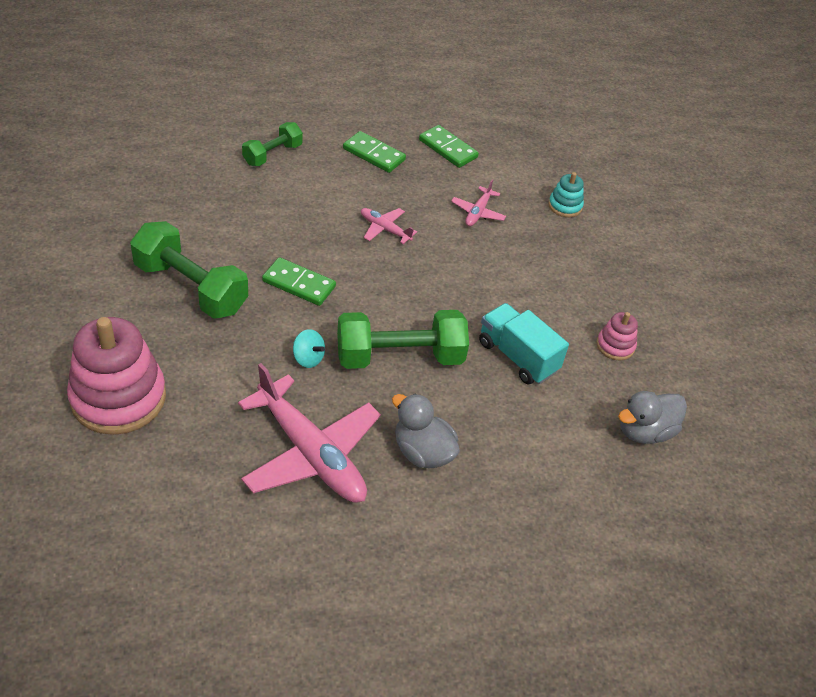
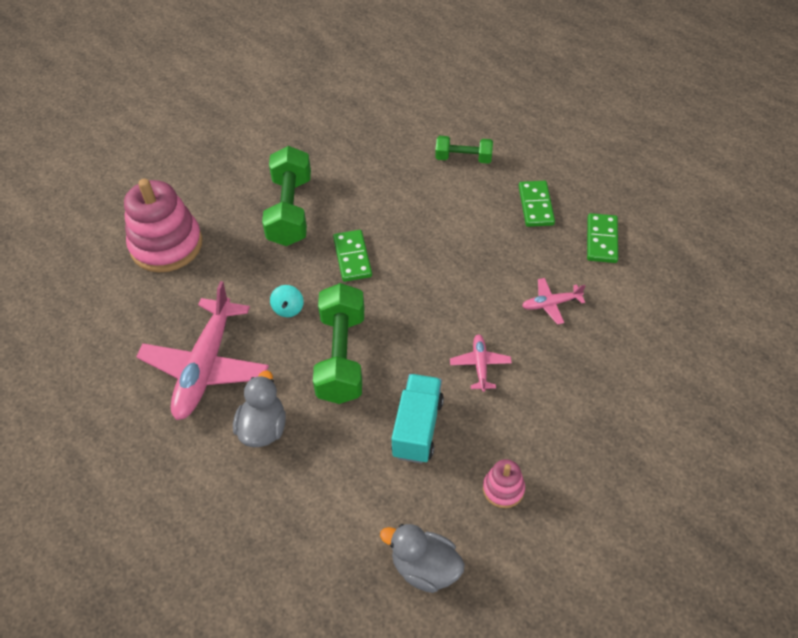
camera: 60 degrees right, 5 degrees up
green dumbbell [337,310,469,369] -> green dumbbell turned 45 degrees clockwise [313,283,364,404]
pink plane [361,208,417,244] -> pink plane moved to [450,334,512,392]
turquoise stacking toy [548,172,584,217] -> none

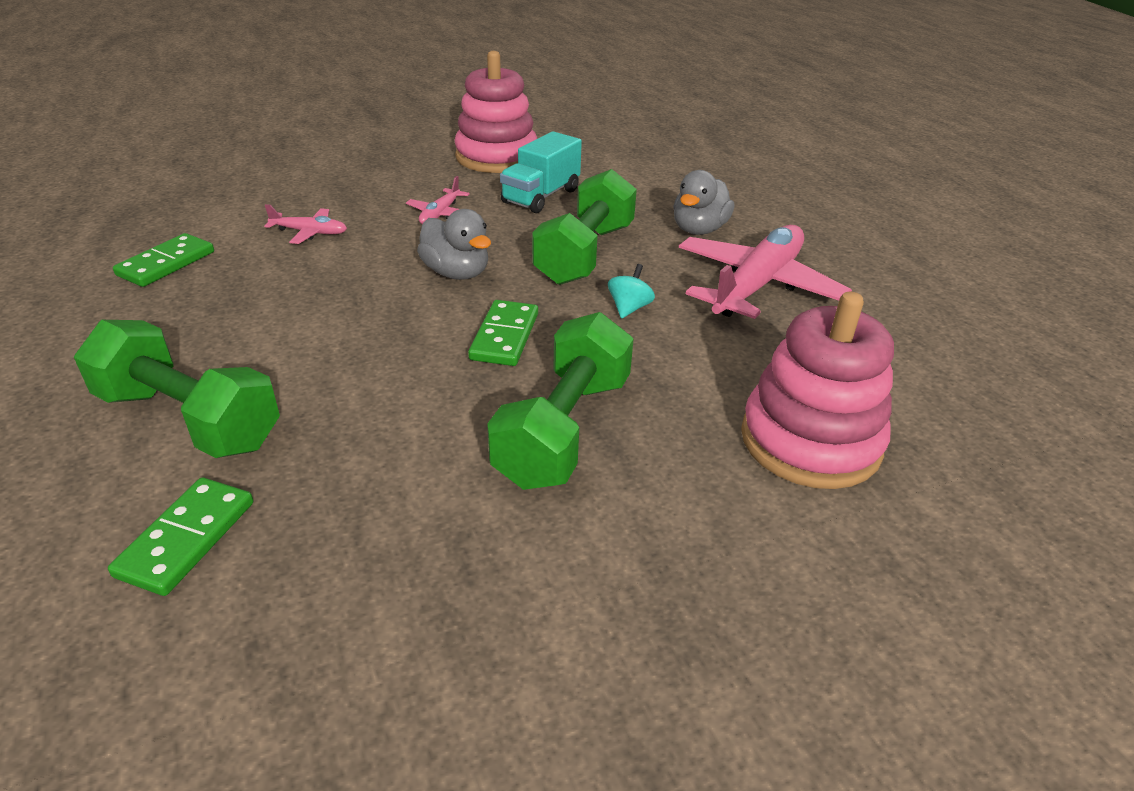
camera: 160 degrees left, 15 degrees down
grey duck [380,524,465,593] -> grey duck moved to [417,209,491,280]
green dumbbell [435,136,493,164] -> green dumbbell [74,320,280,458], size x1.72
pink stacking toy [483,459,525,508] -> pink stacking toy [455,51,537,173], size x2.15
green domino [519,181,555,227] -> green domino moved to [108,477,253,596]

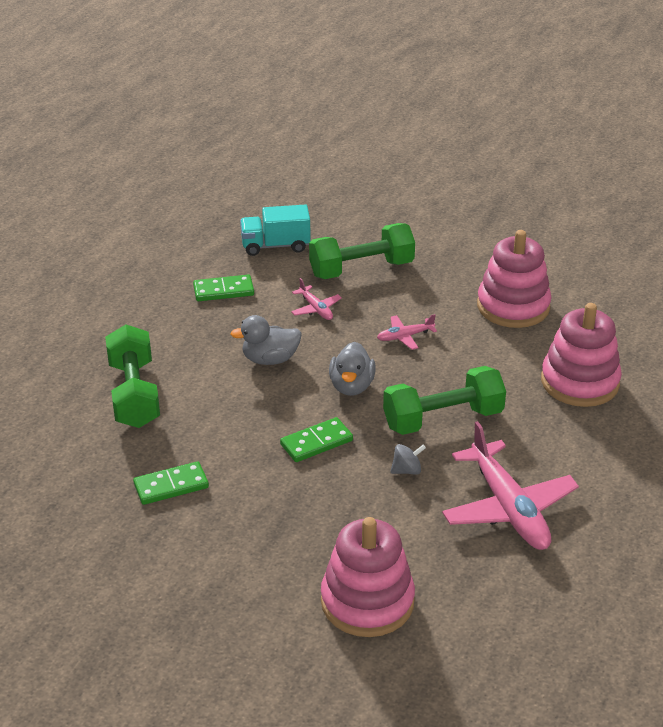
camera: 50 degrees right, 0 degrees up
green domino [108,477,253,596] -> green domino moved to [133,462,209,505]
green dumbbell [487,312,634,490] -> green dumbbell moved to [309,223,415,279]
turquoise truck [500,131,582,213] -> turquoise truck moved to [240,204,311,256]
turquoise spinning top [608,264,655,318] -> grey spinning top [390,444,426,475]
grey duck [673,170,735,235] -> grey duck moved to [230,315,302,365]
pink plane [679,225,852,319] -> pink plane turned 75 degrees clockwise [442,421,579,550]
none -> pink stacking toy [541,303,622,407]

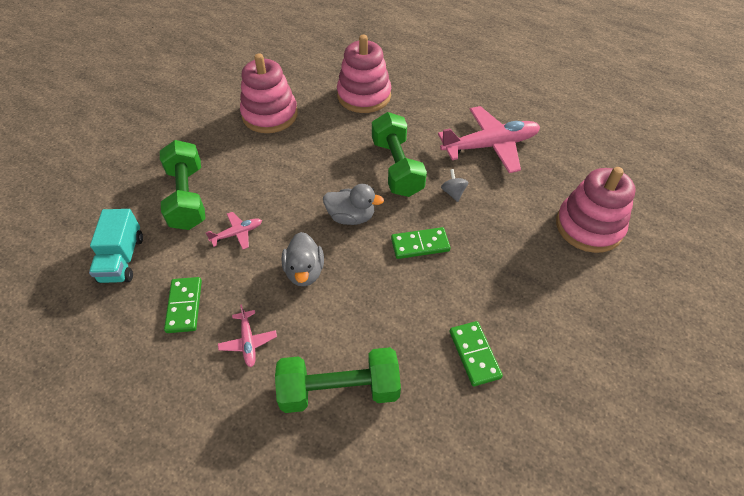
camera: 85 degrees left, 15 degrees up
green domino [280,417,353,462] -> green domino turned 75 degrees counterclockwise [391,227,451,259]
pink plane [377,314,437,350] -> pink plane moved to [218,304,277,367]

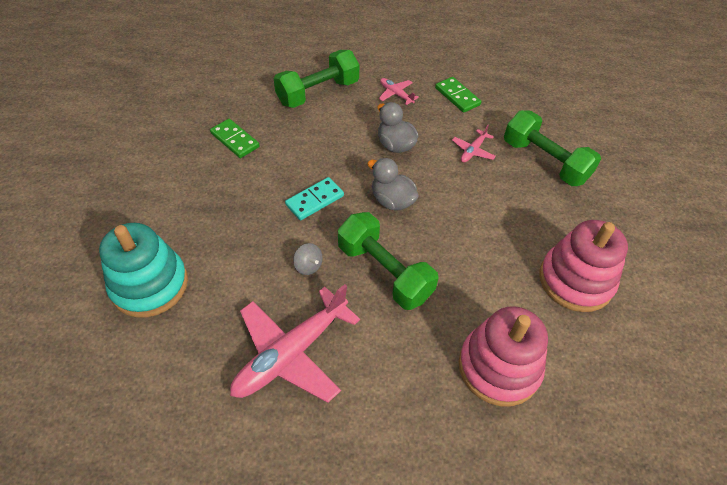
camera: 150 degrees right, 0 degrees up
turquoise truck [89,209,143,283] -> none
grey duck [323,184,384,225] -> grey duck turned 60 degrees clockwise [367,158,419,210]
green domino [391,227,451,259] -> turquoise domino [285,177,344,220]
pink stacking toy [556,167,636,253] -> turquoise stacking toy [99,223,188,318]

